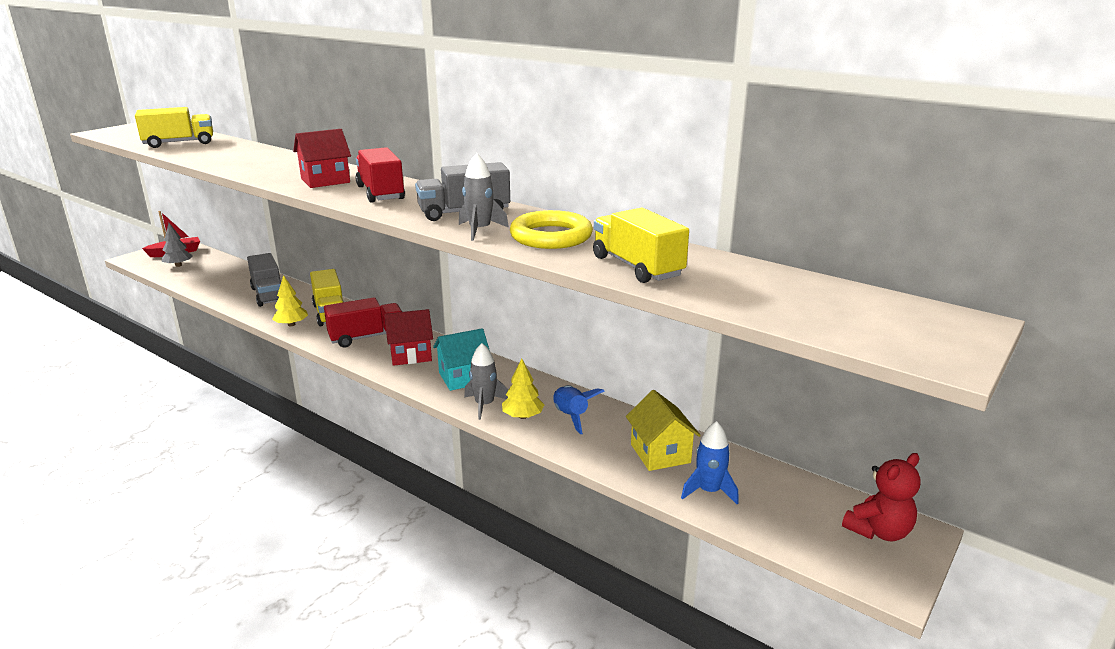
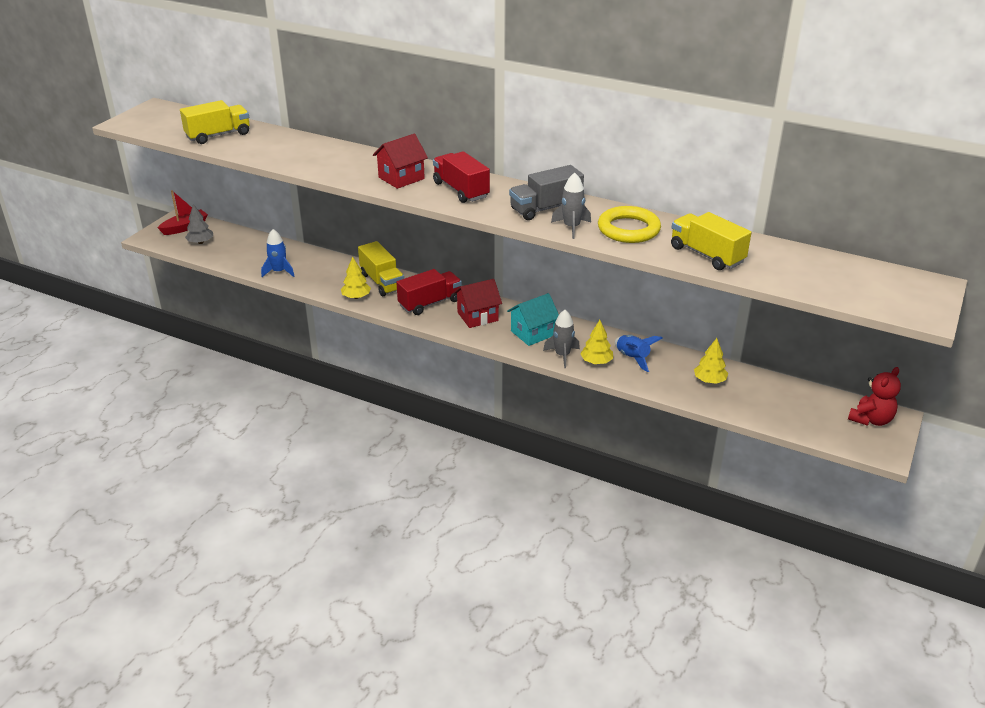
camera: 10 degrees left, 10 degrees up
grey truck [247,253,281,307] -> none
yellow house [626,390,701,471] -> yellow tree [694,338,728,384]
blue rocket [681,421,739,505] -> blue rocket moved to [261,229,294,277]

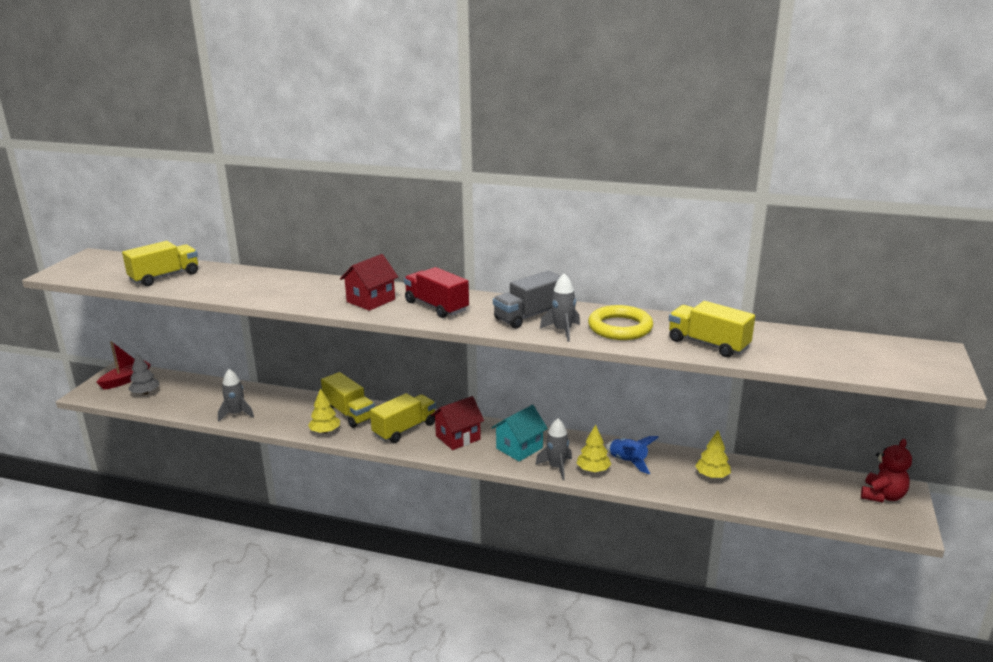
camera: 10 degrees left, 10 degrees down
blue rocket [261,229,294,277] -> grey rocket [218,369,254,422]
red truck [396,269,462,315] -> yellow truck [370,393,436,443]

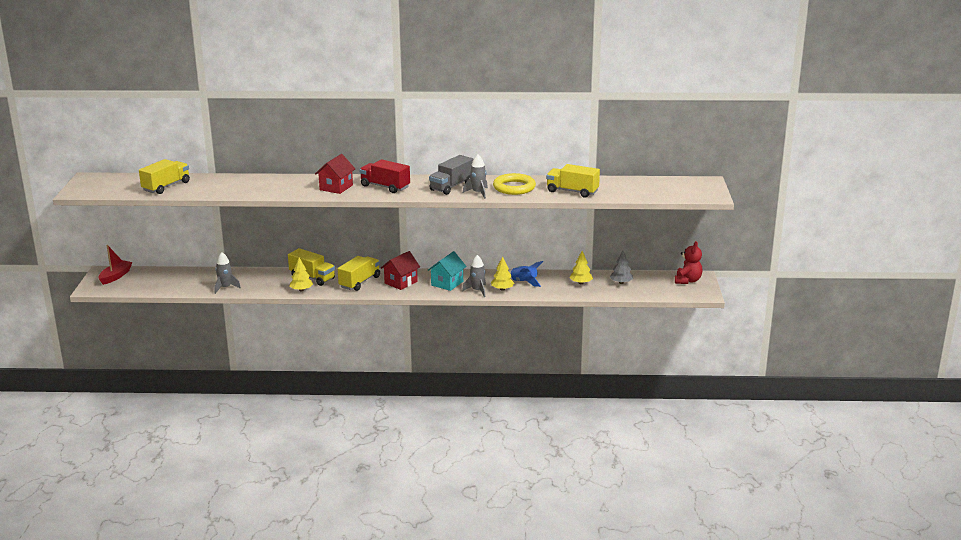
camera: 15 degrees left, 0 degrees up
grey tree [128,353,159,395] -> grey tree moved to [610,251,633,284]

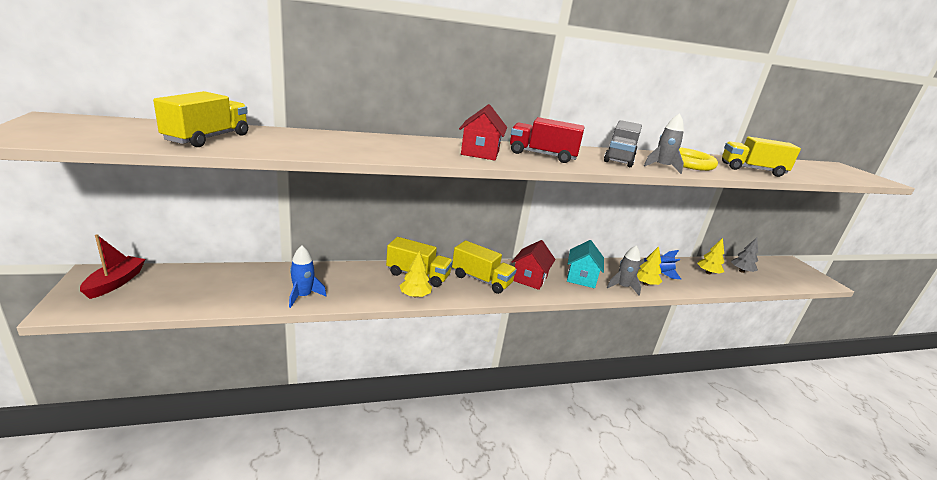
camera: 20 degrees left, 0 degrees up
grey rocket [214,252,241,294] -> blue rocket [289,245,326,308]
yellow truck [338,256,380,291] -> yellow truck turned 105 degrees clockwise [452,241,517,294]
red teddy bear [675,241,702,284] -> none

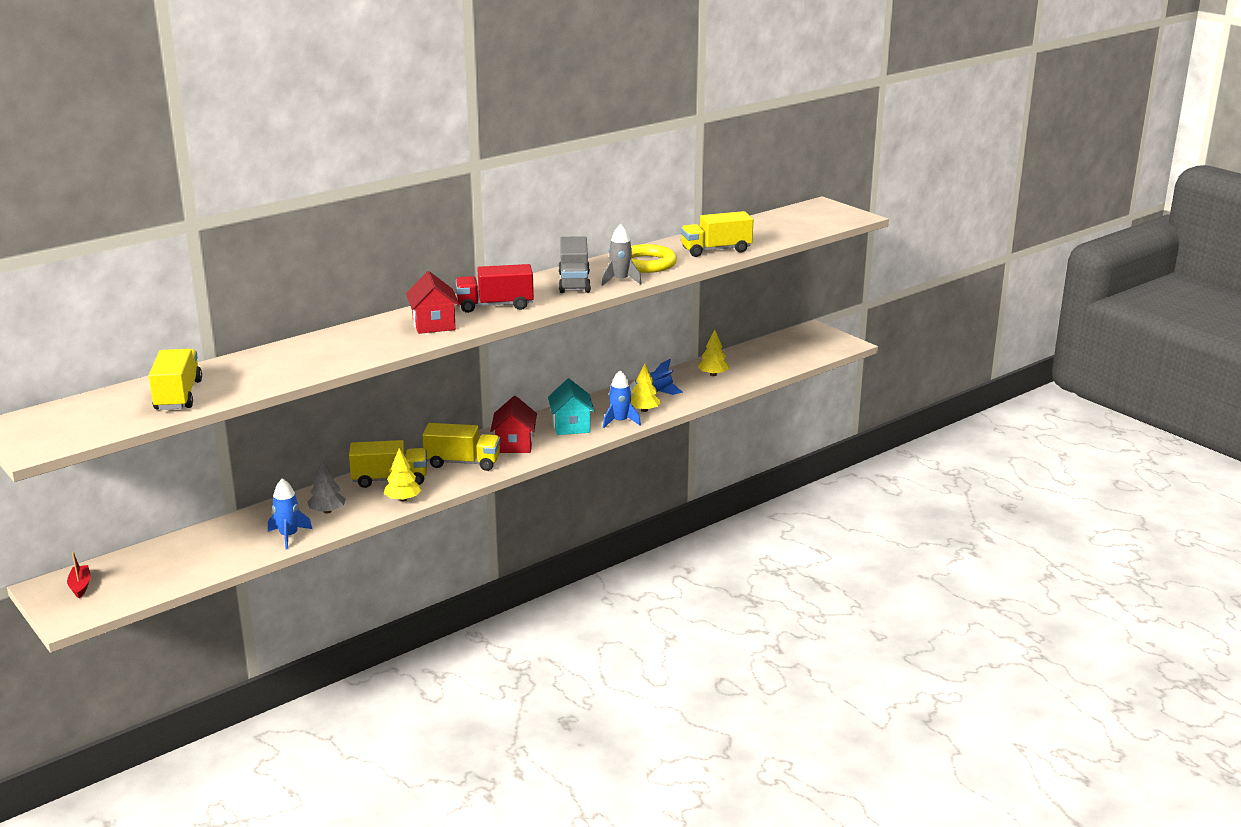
camera: 20 degrees left, 0 degrees up
red boat [80,234,146,299] -> red boat [67,552,91,598], size x0.65
grey rocket [607,245,641,296] -> blue rocket [603,370,641,428]
grey tree [731,238,758,273] -> grey tree moved to [307,459,346,514]

